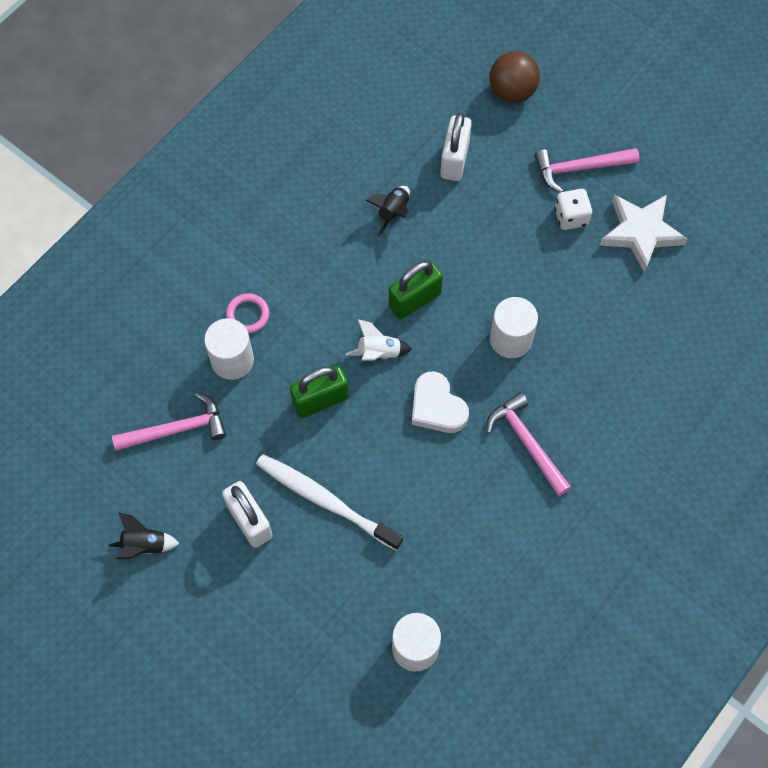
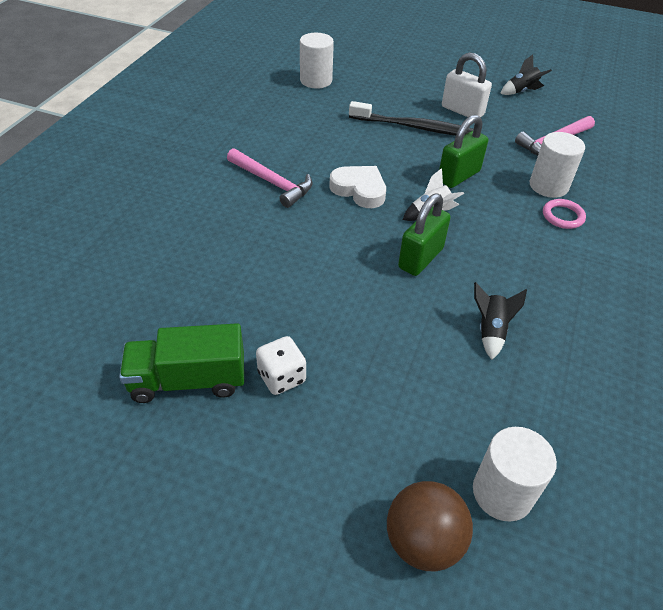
camera: 160 degrees right, 20 degrees down
white toothbrush [256,454,403,551] -> black toothbrush [349,101,474,136]
white padlock [440,112,472,181] -> none
white cylinder [490,297,538,358] -> white cylinder moved to [473,427,557,521]
pink hammer [535,148,639,193] -> none
white star [599,195,688,273] -> green truck [119,323,244,403]

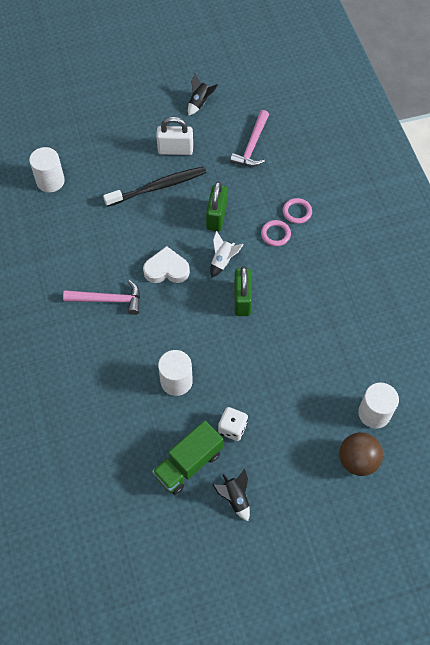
camera: 35 degrees left, 15 degrees up
black rocket [474,282,527,360] -> black rocket moved to [213,468,250,521]
white cylinder [530,132,585,198] -> white cylinder moved to [158,350,193,396]
none -> pink ring [261,220,291,246]

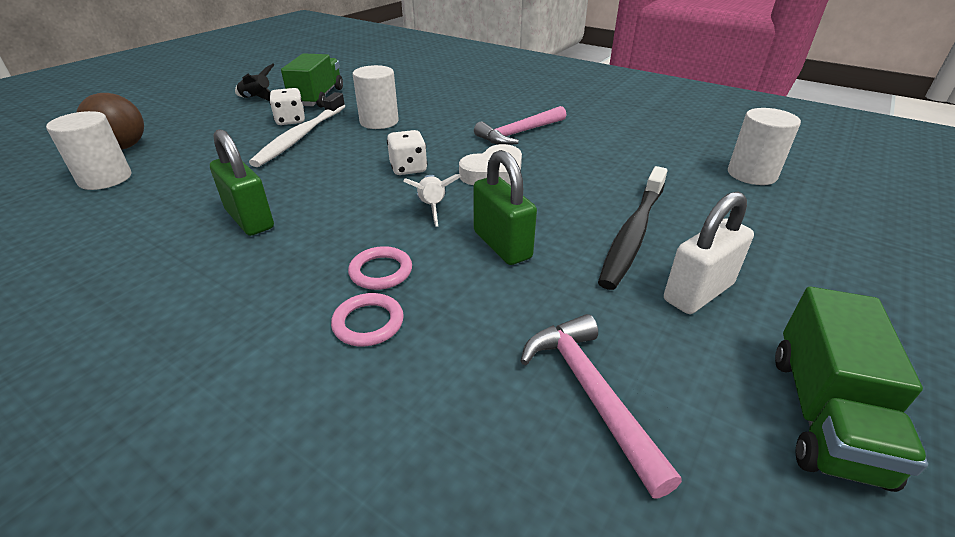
camera: 140 degrees right, 25 degrees down
black rocket [188,74,218,115] -> green truck [775,287,928,492]
green padlock [234,266,252,316] -> green padlock moved to [210,129,274,236]
none -> white toothbrush [249,92,345,167]
none -> white dice [387,130,427,175]

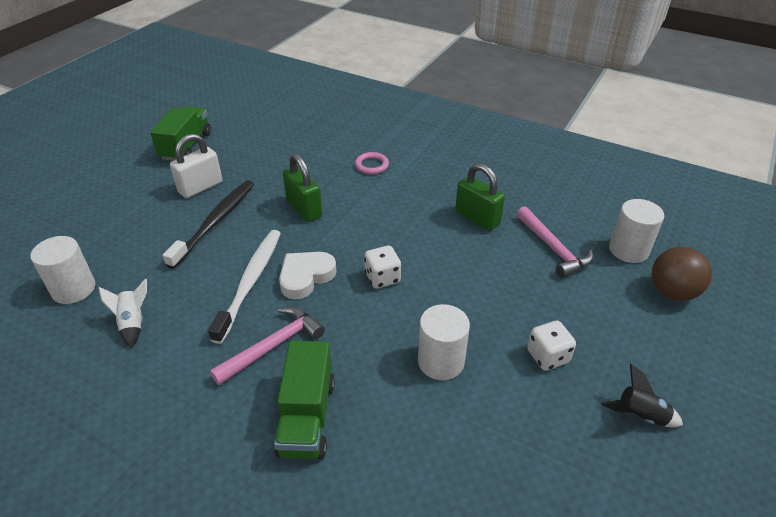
camera: 175 degrees right, 5 degrees up
white toothbrush [249,92,345,167] -> white toothbrush moved to [208,230,281,344]
green truck [281,53,343,108] -> green truck moved to [274,341,335,459]
pink ring [348,246,412,290] -> none
white rocket [403,174,462,227] -> white rocket moved to [98,279,147,348]
pink hammer [521,314,682,499] -> pink hammer moved to [516,206,593,278]

